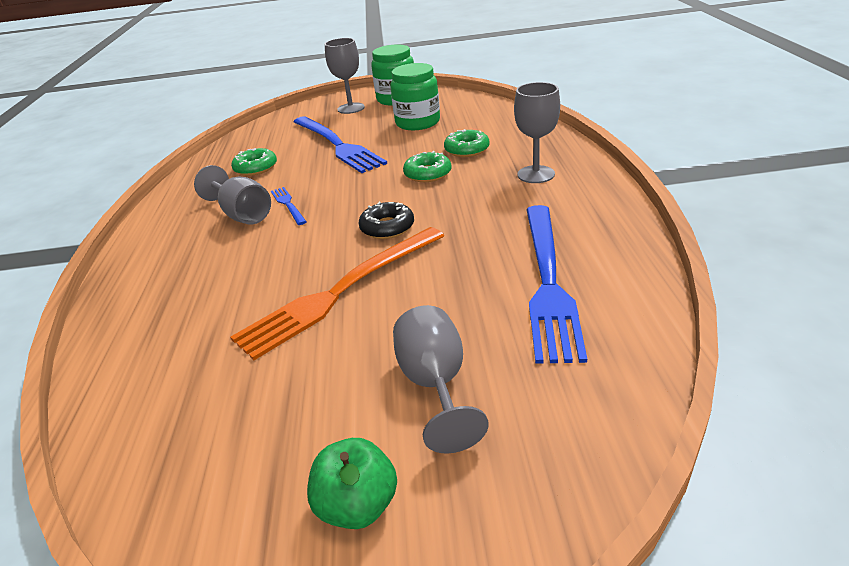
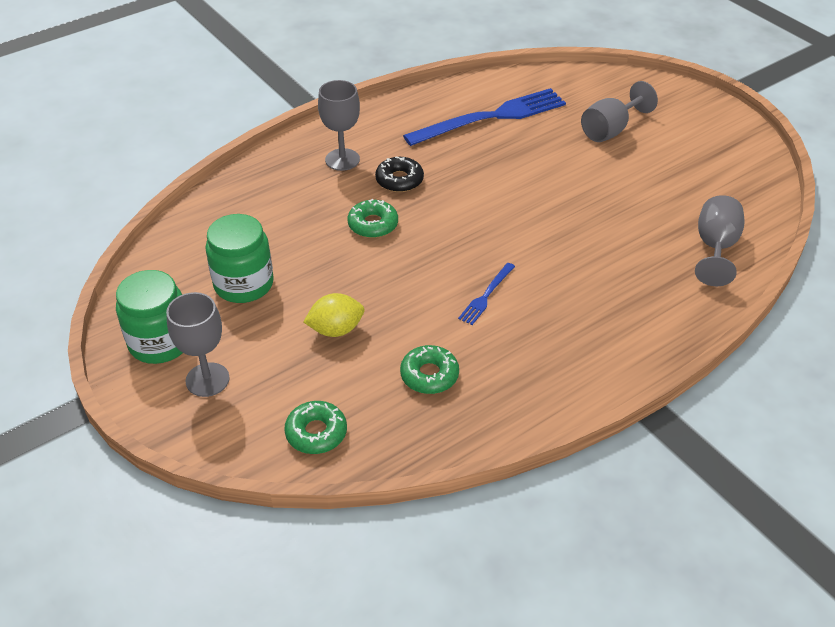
camera: 125 degrees left, 10 degrees up
grey goblet [194,165,271,224] -> grey goblet moved to [695,195,744,286]
orange fork [230,227,444,360] -> none
blue fork [293,116,387,173] -> yellow lemon [303,293,365,337]
green apple [307,438,397,529] -> none
black donut [359,202,414,239] -> black donut moved to [375,156,424,192]
green donut [444,129,490,157] -> green donut moved to [284,401,347,454]

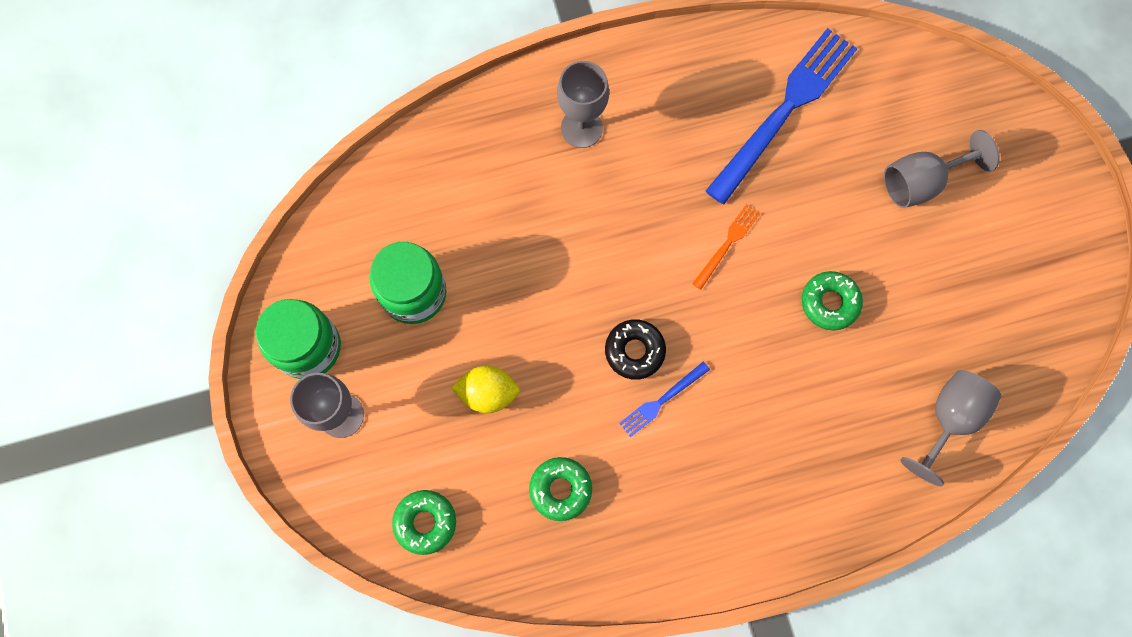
camera: 20 degrees right, 30 degrees up
green donut [348,199,398,238] -> green donut moved to [802,271,863,330]
black donut [375,156,424,192] -> black donut moved to [605,319,666,380]
blue fork [403,88,566,146] -> blue fork turned 45 degrees counterclockwise [706,28,858,204]
none -> orange fork [692,204,761,290]

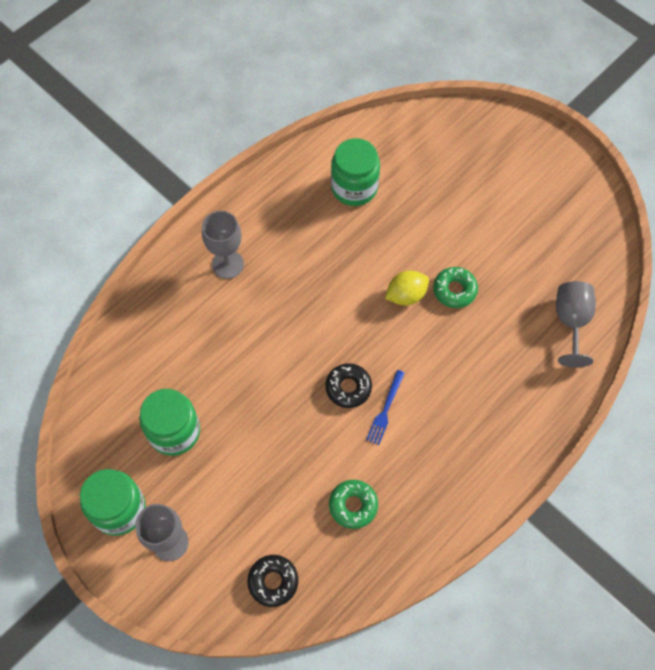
camera: 30 degrees left, 10 degrees down
green donut [392,490,456,555] -> black donut [247,555,298,607]
yellow lemon [451,366,520,413] -> yellow lemon moved to [385,270,429,306]
orange fork [692,204,761,290] -> none
blue fork [706,28,858,204] -> green jar [331,138,380,206]
grey goblet [884,130,1000,208] -> none

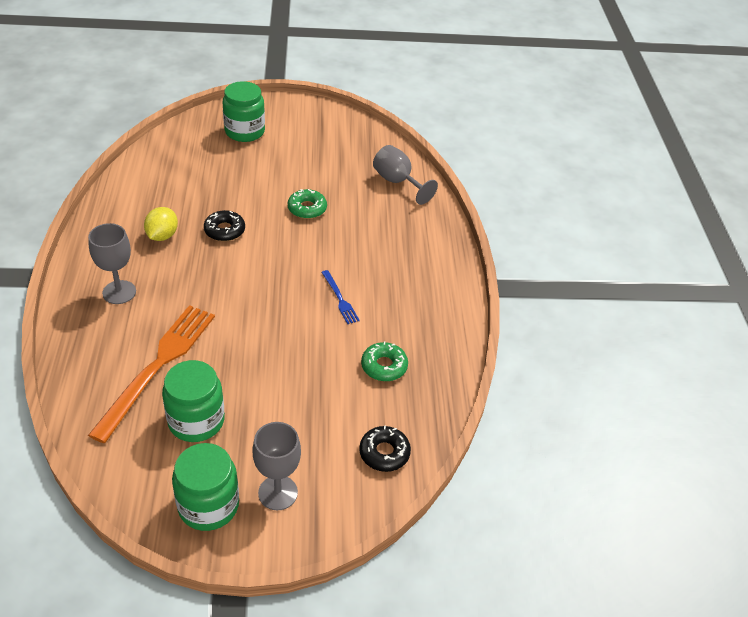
camera: 50 degrees left, 20 degrees down
black donut [325,363,372,408] -> black donut moved to [204,210,245,241]
green jar [331,138,380,206] -> green jar moved to [223,81,265,142]
yellow lemon [385,270,429,306] -> yellow lemon moved to [144,207,178,241]
none -> orange fork [88,305,215,443]

